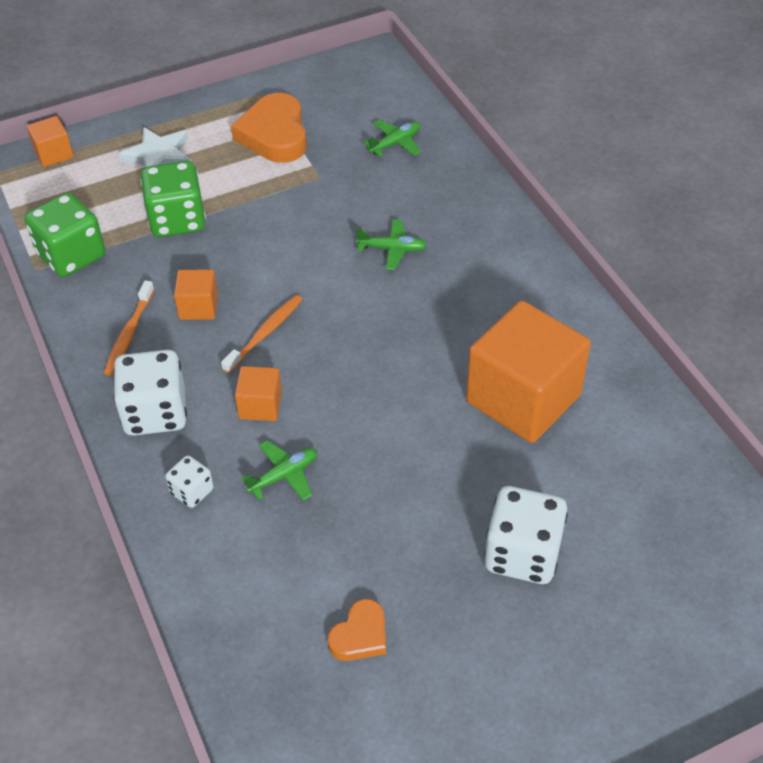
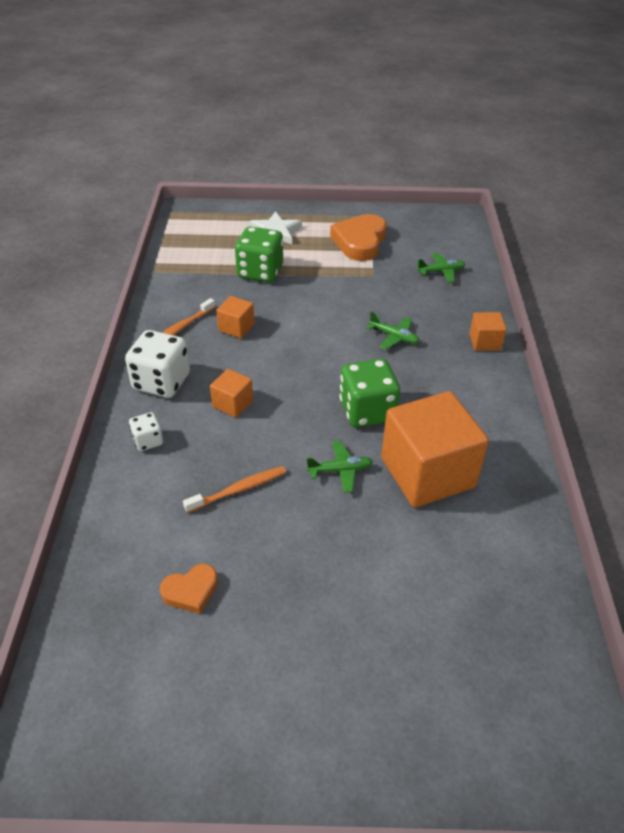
camera: 25 degrees right, 5 degrees down
green dice [25,193,105,277] -> green dice moved to [339,359,400,428]
orange cube [27,116,74,167] -> orange cube moved to [469,312,507,351]
orange toothbrush [221,295,303,374] -> orange toothbrush moved to [183,466,286,513]
green plane [241,440,317,501] -> green plane moved to [306,441,373,493]
white dice [484,486,568,584] -> none

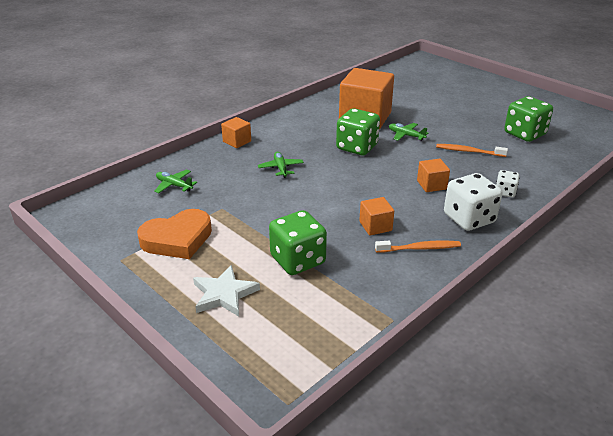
camera: 135 degrees left, 10 degrees down
orange heart [160,564,218,614] -> green dice [504,96,553,142]

